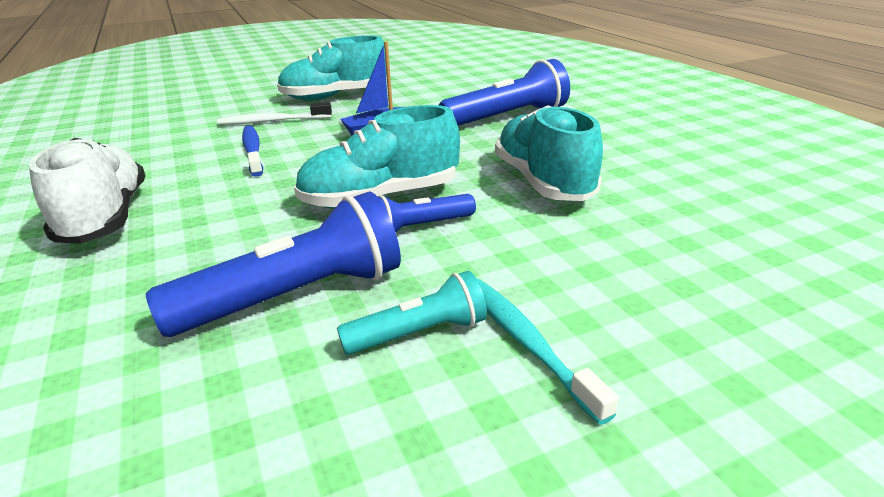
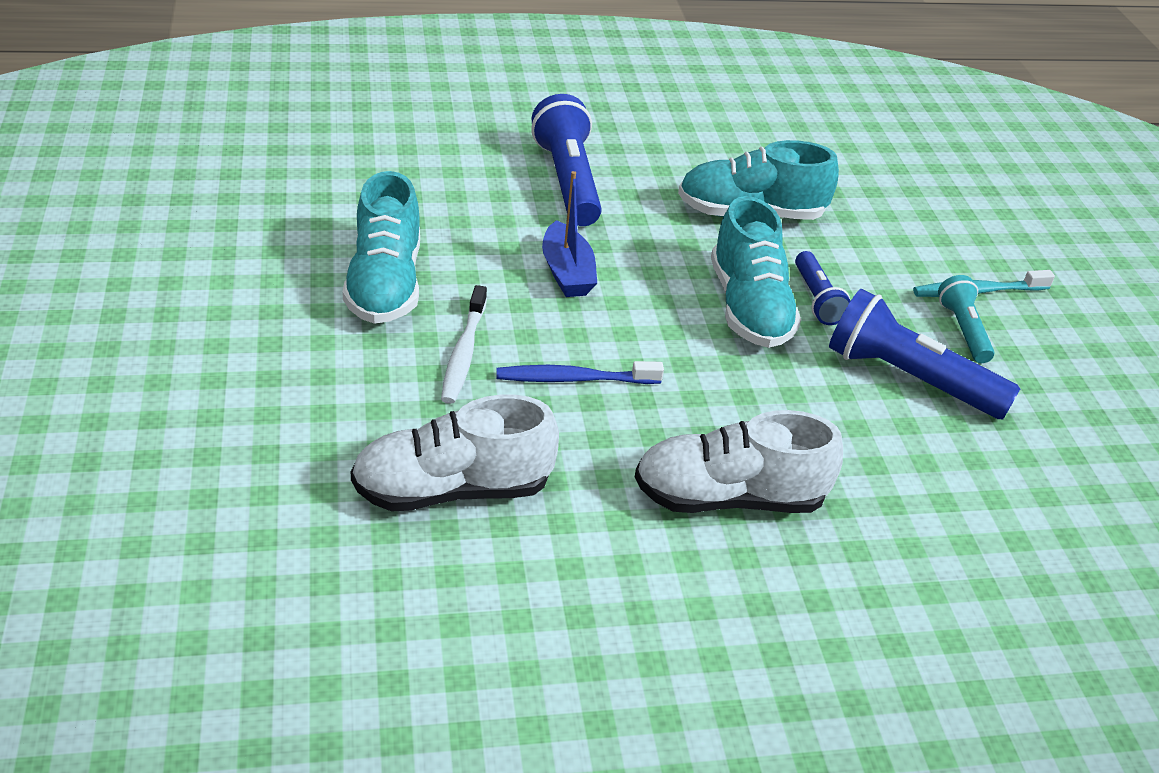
camera: 80 degrees left, 10 degrees up
blue flashlight [146,191,401,337] -> blue flashlight turned 45 degrees counterclockwise [829,289,1020,419]
none -> white shoe [351,395,559,511]

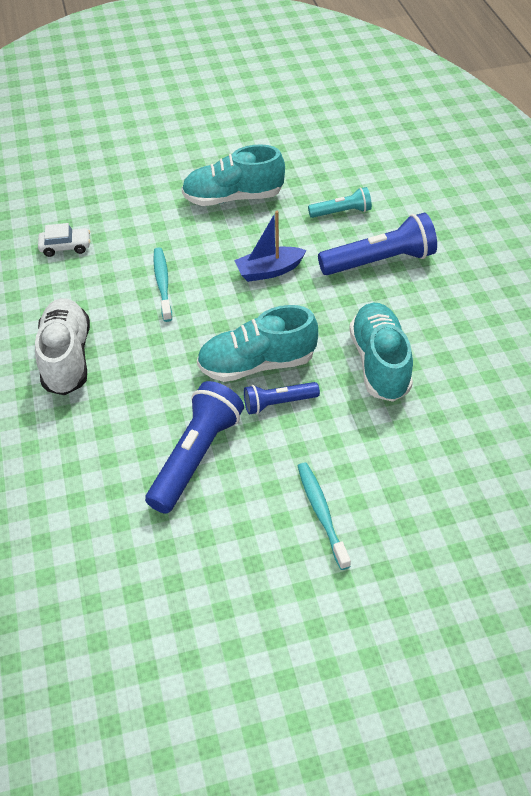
camera: 90 degrees right, 10 degrees up
white shoe [351,395,559,511] -> white car [38,223,90,257]
white toothbrush [441,285,487,404] -> none
blue toothbrush [496,361,664,384] -> turquoise toothbrush [153,248,172,322]
turquoise flashlight [938,275,995,363] -> turquoise flashlight moved to [308,187,372,218]

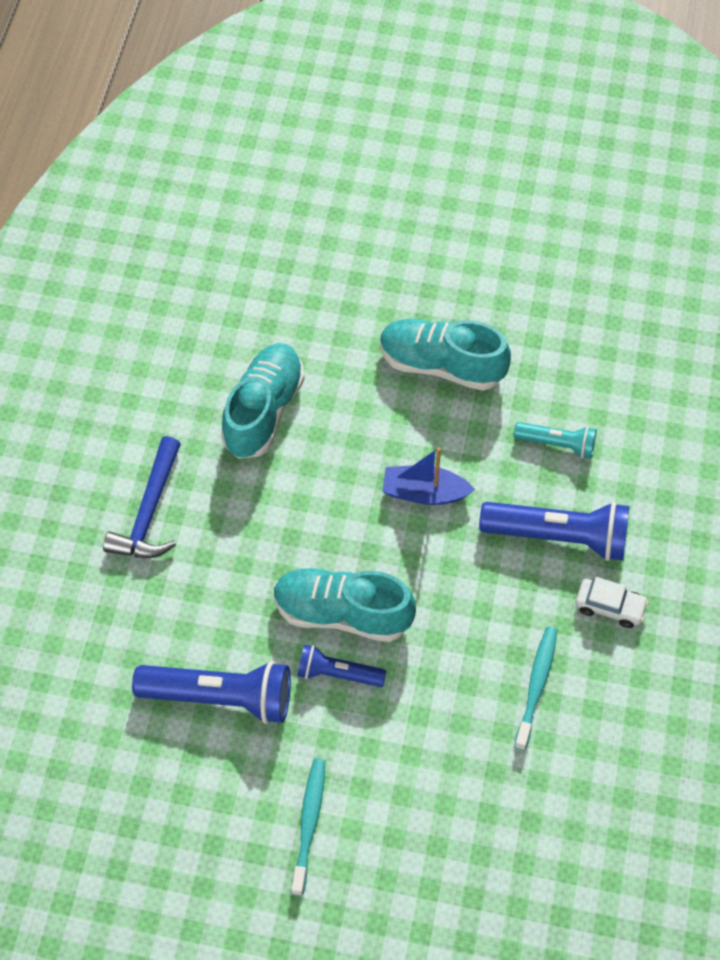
camera: 25 degrees right, 10 degrees up
white shoe [35,298,90,395] -> blue hammer [103,436,181,558]
white car [38,223,90,257] -> white car moved to [575,577,649,628]
blue flashlight [145,381,244,514] -> blue flashlight turned 45 degrees clockwise [132,661,291,724]
turquoise toothbrush [153,248,172,322] -> turquoise toothbrush moved to [514,626,557,751]
turquoise shoe [349,303,413,402] -> turquoise shoe moved to [221,343,304,459]

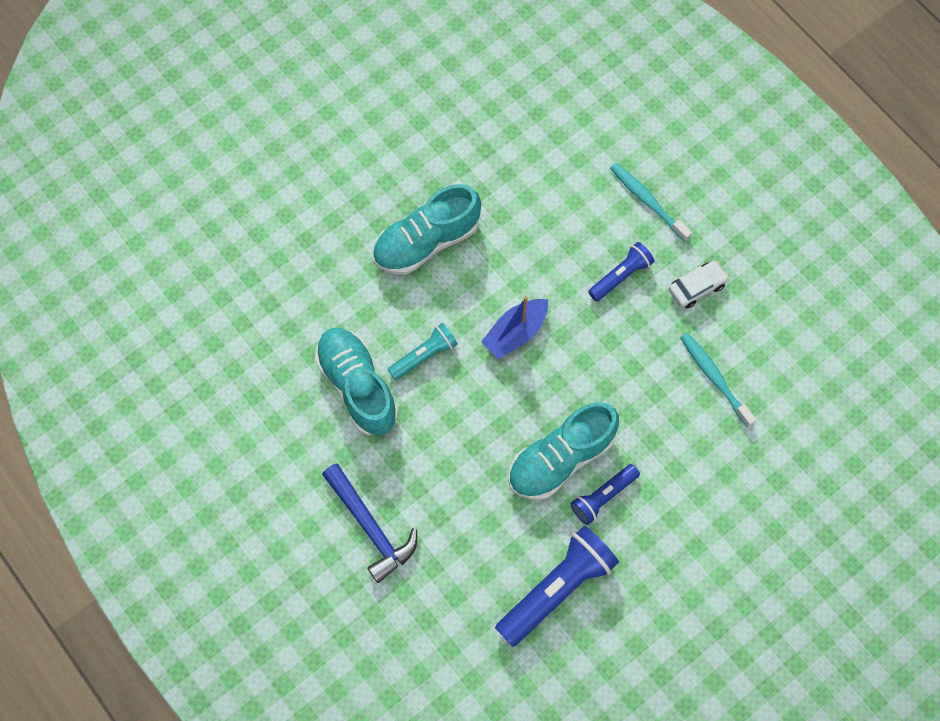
camera: 50 degrees left, 10 degrees up
turquoise toothbrush [291,759,325,896] -> turquoise toothbrush moved to [610,163,692,242]
blue flashlight [479,502,630,561] -> blue flashlight [588,242,654,301], size x0.57
turquoise flashlight [514,422,597,458] -> turquoise flashlight moved to [387,323,458,380]

